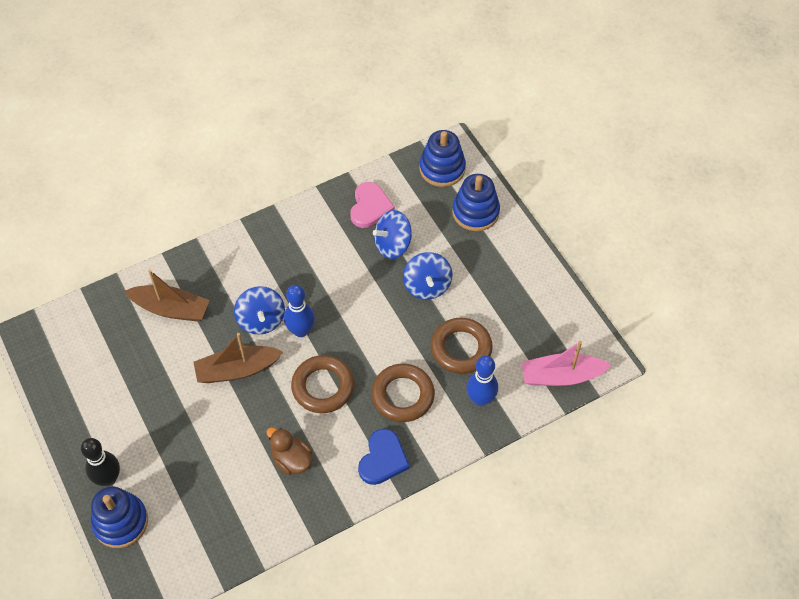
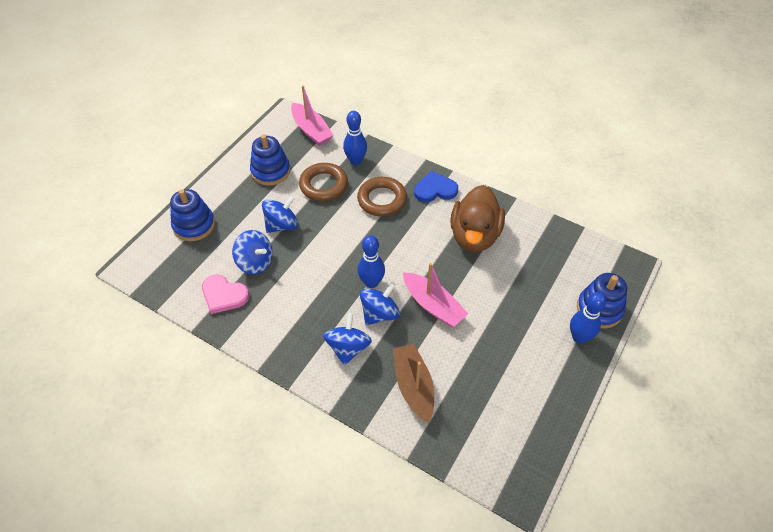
camera: 120 degrees left, 5 degrees down
black bowling pin [81,438,120,486] -> blue bowling pin [570,292,606,344]
brown boat [193,333,283,383] -> pink boat [403,263,468,327]
brown duck [266,428,312,475] -> brown duck [450,185,505,252], size x1.85
brown ring [291,355,354,413] -> none
pink heart [350,182,395,228] -> pink heart turned 135 degrees counterclockwise [202,275,249,314]
blue stacking toy [419,130,466,187] -> blue stacking toy moved to [250,135,290,186]
none -> blue spinning top [323,313,372,365]

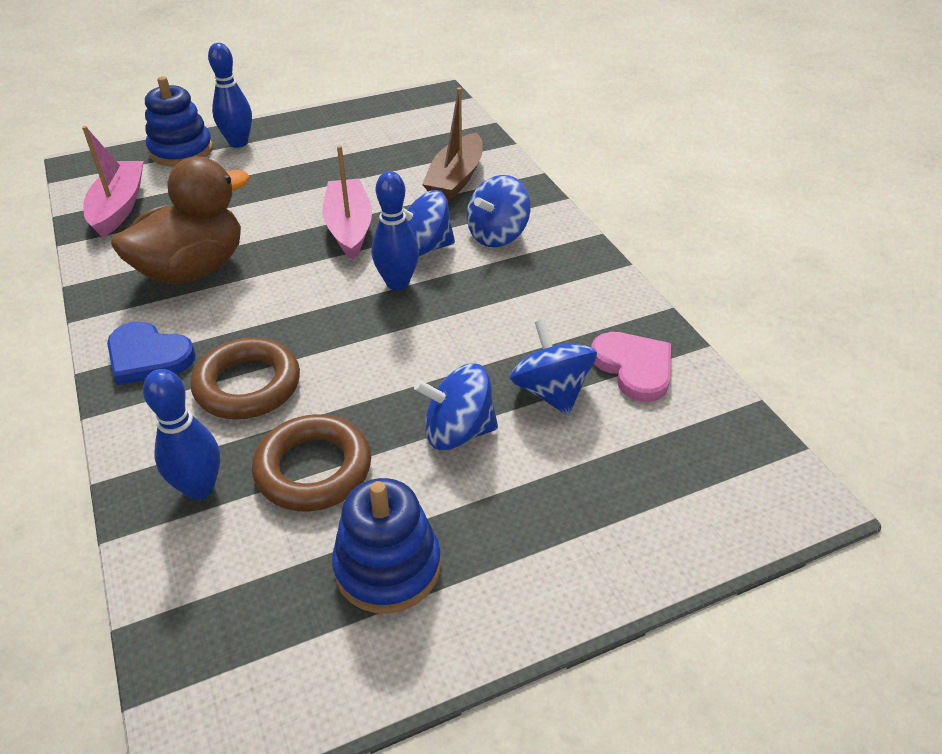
camera: 145 degrees left, 10 degrees down
blue stacking toy [170,189,215,241] -> none
pink boat [291,85,334,146] -> pink boat moved to [82,126,144,238]

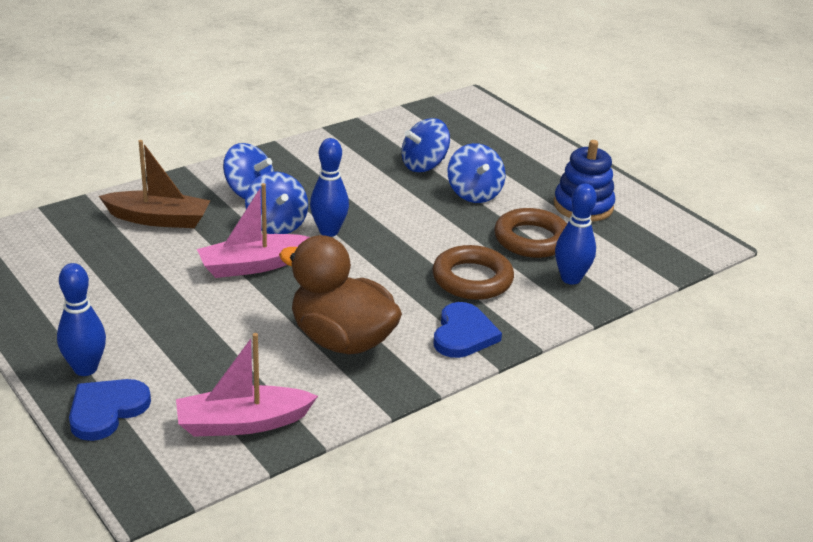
camera: 105 degrees left, 10 degrees down
blue stacking toy [145,76,213,167] -> blue heart [69,379,151,441]
pink heart [591,332,671,402] -> none

